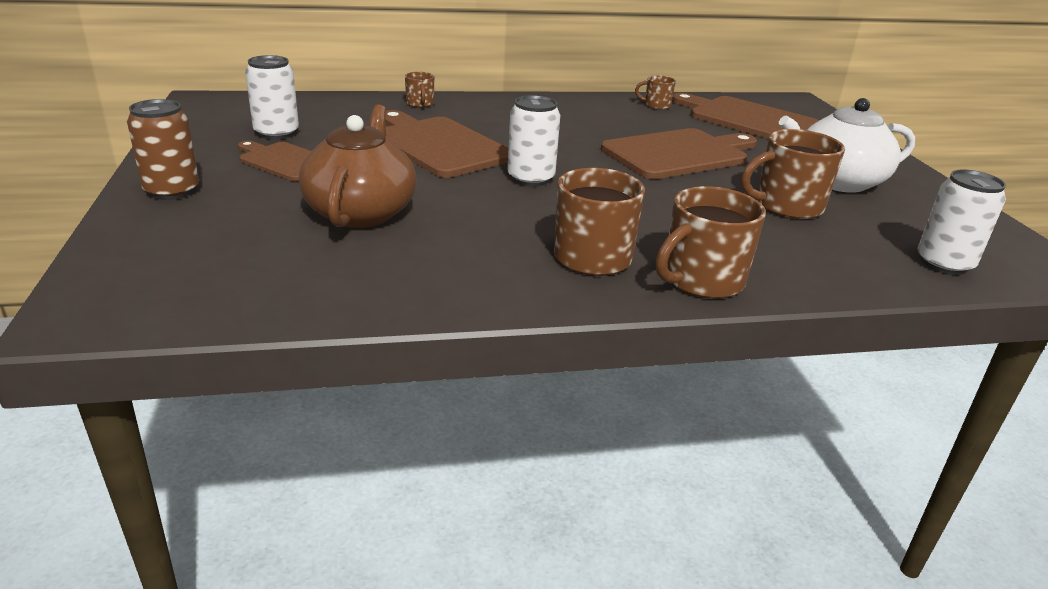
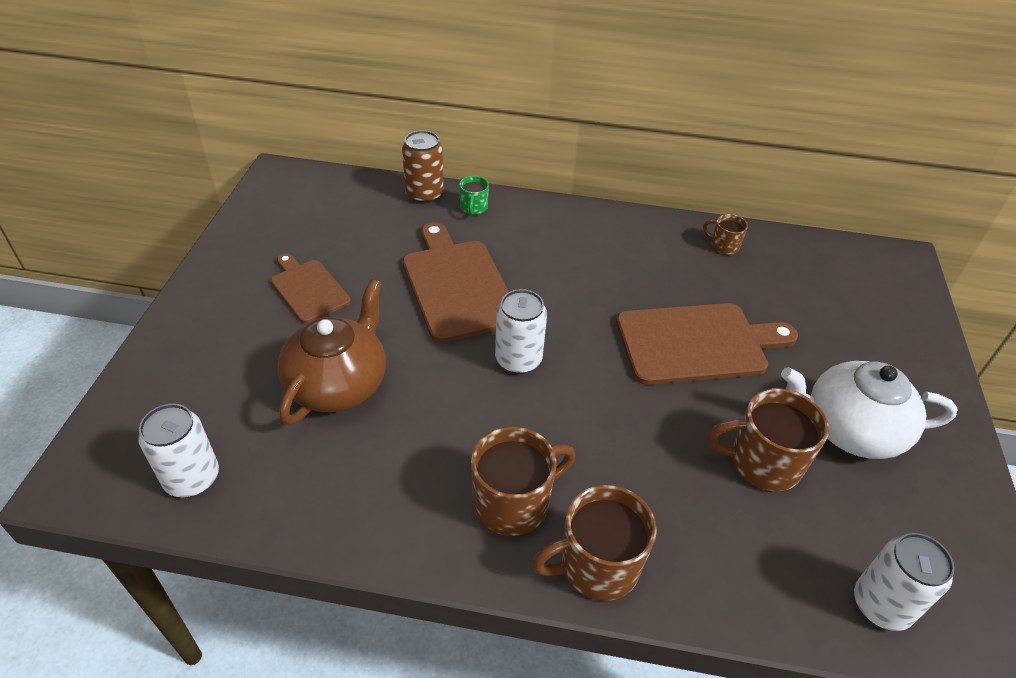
camera: 20 degrees right, 15 degrees up
brown can [127,99,199,200] -> brown can moved to [402,130,444,203]
white can [245,55,299,139] -> white can moved to [138,404,219,497]
brown mug [405,72,435,108] -> green mug [459,176,489,215]
brown cutting board [672,93,819,139] -> none

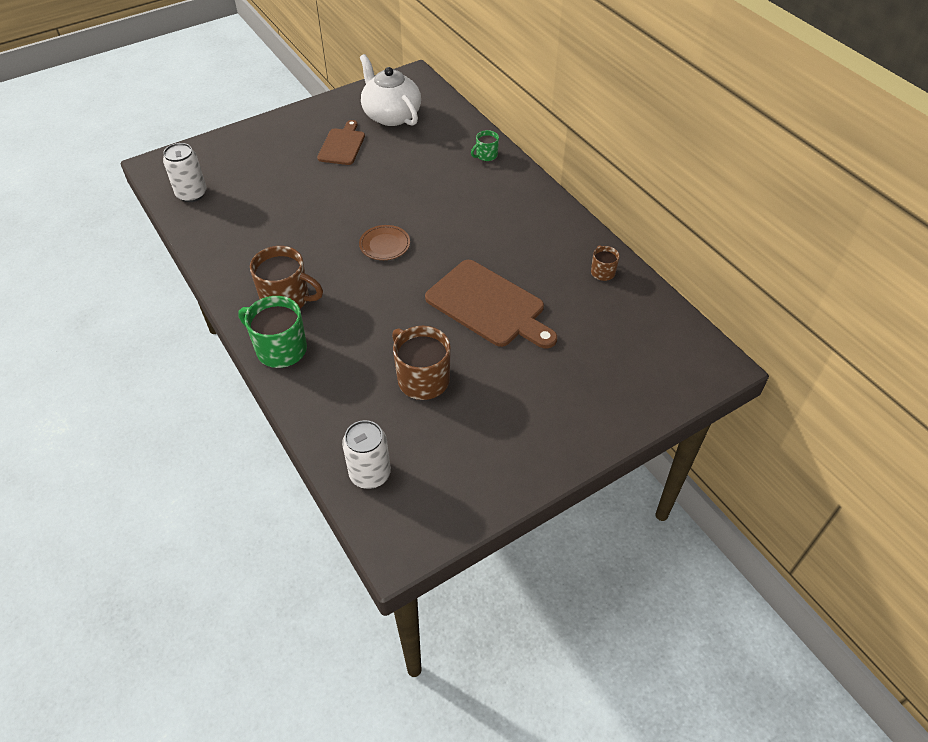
camera: 50 degrees right, 5 degrees up
brown teapot [278,279,386,425] -> none
brown can [402,130,444,203] -> none
brown cutting board [403,222,509,343] -> none
white can [495,289,547,374] -> brown plate [359,225,410,260]
brown mug [532,485,657,601] -> green mug [238,296,307,368]
white teapot [781,361,958,459] -> white teapot moved to [360,54,421,126]

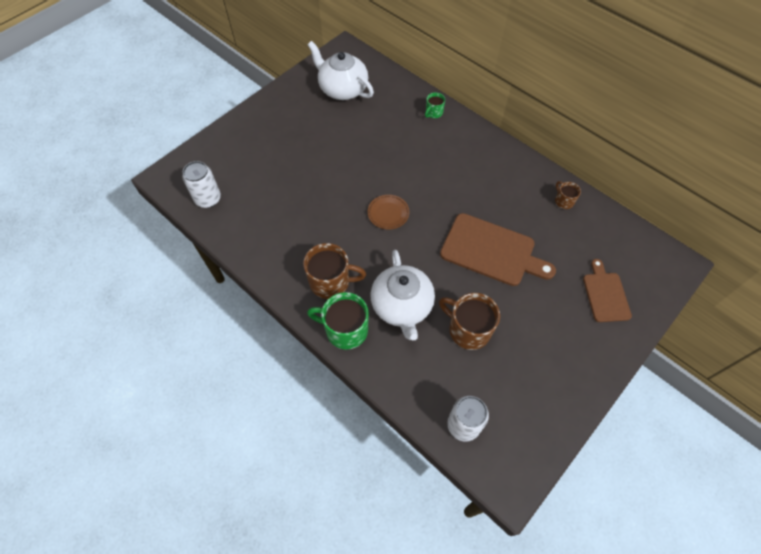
camera: 15 degrees left, 10 degrees up
brown cutting board [317,120,365,165] -> brown cutting board moved to [583,259,632,322]
none -> white teapot [371,250,435,340]

